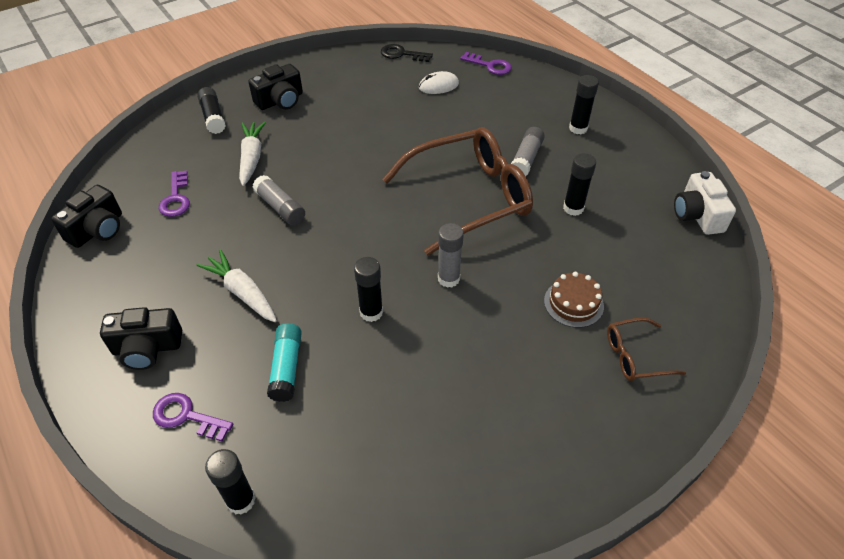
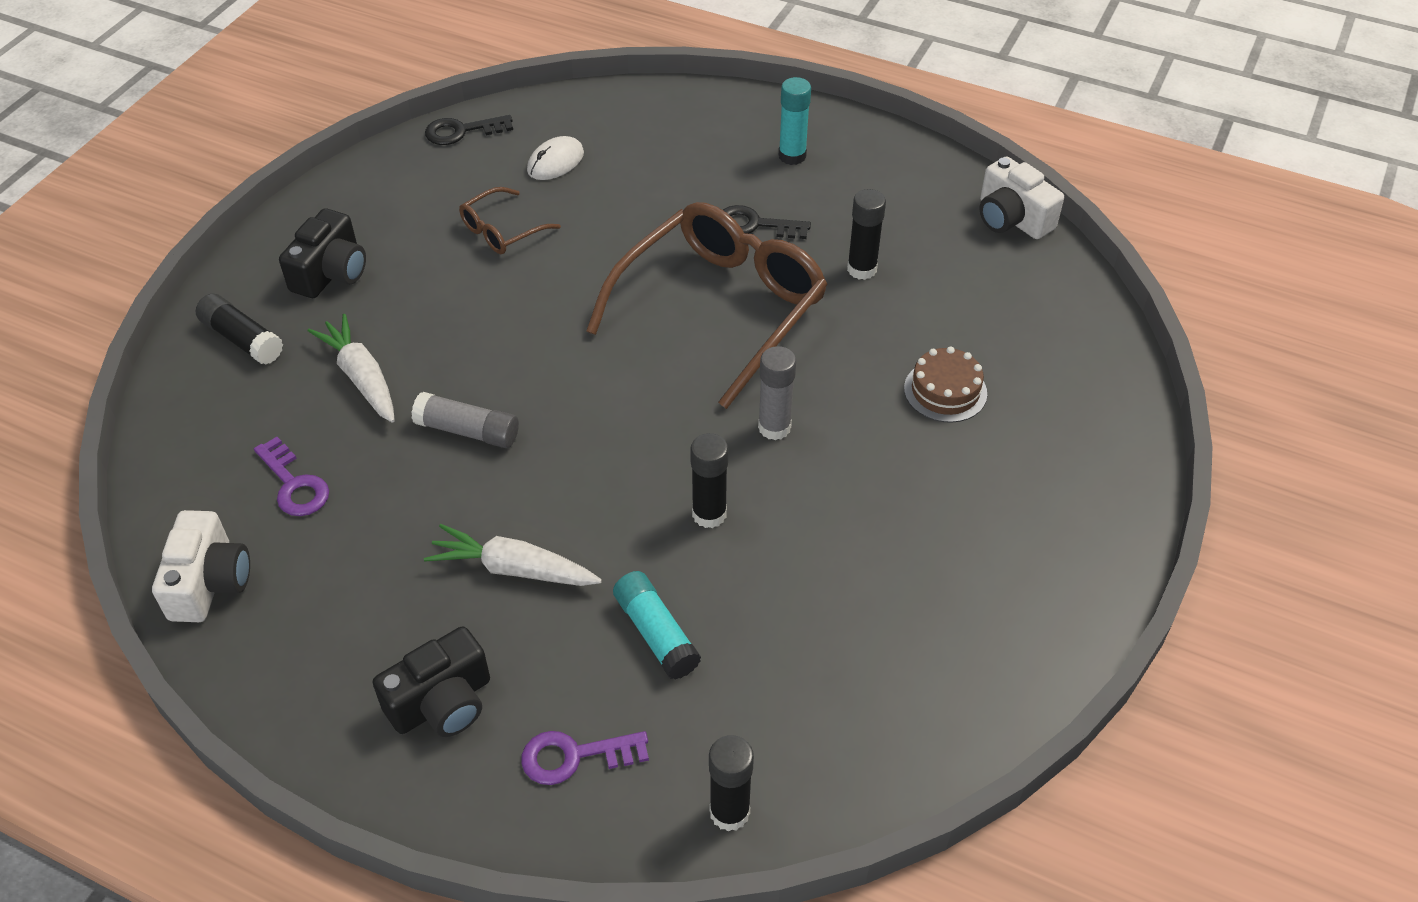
camera: 30 degrees left, 0 degrees up
black camera [51,185,122,248] -> white camera [152,510,250,622]
purple key [460,52,512,75] -> none
grey glue stick [511,127,545,176] -> black key [723,205,811,239]
black glue stick [569,75,599,134] -> turquoise glue stick [779,77,811,165]
brown glasses [607,317,686,381] -> brown glasses moved to [459,187,561,254]

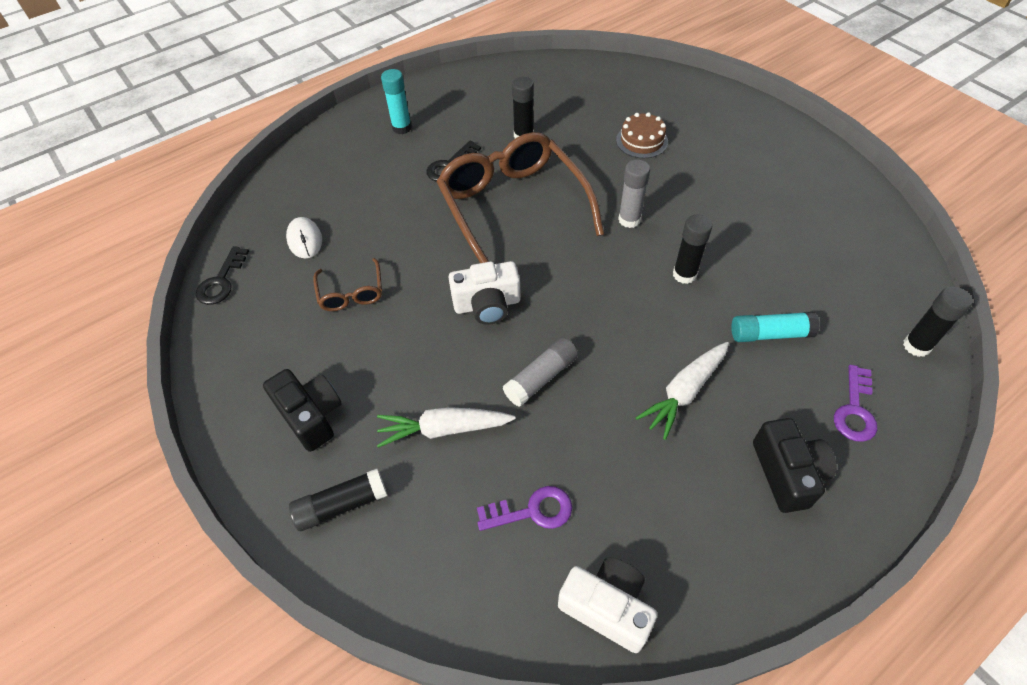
camera: 60 degrees left, 5 degrees up
white camera [979,156,1064,239] -> white camera moved to [448,261,521,325]

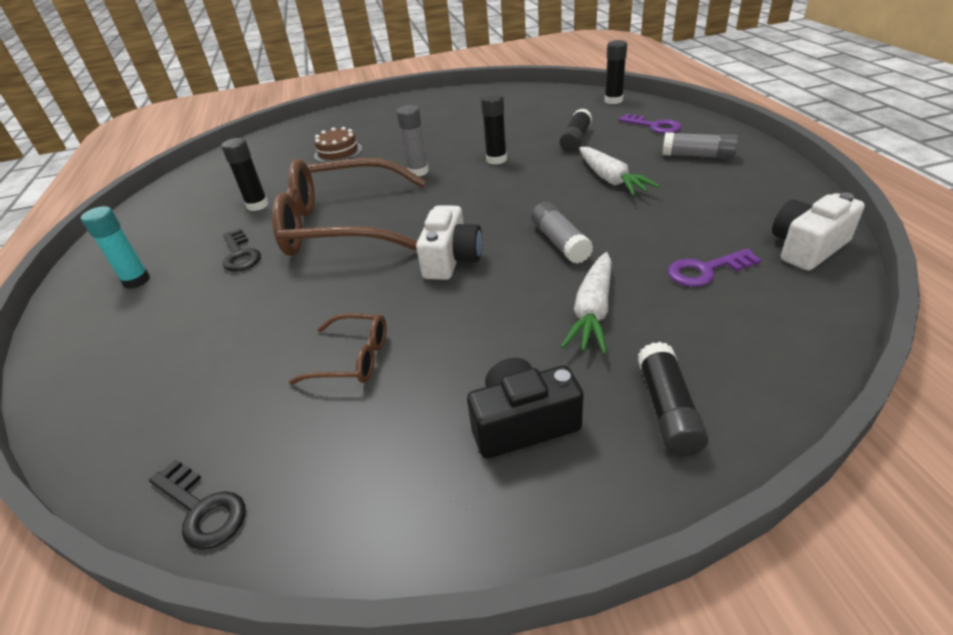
camera: 65 degrees left, 15 degrees down
white mouse [286,217,322,259] -> none
purple key [477,486,572,531] -> purple key turned 120 degrees counterclockwise [668,248,761,287]
turquoise glue stick [731,312,820,342] -> black glue stick [559,109,592,153]
black camera [753,418,837,513] -> grey glue stick [662,132,739,159]

